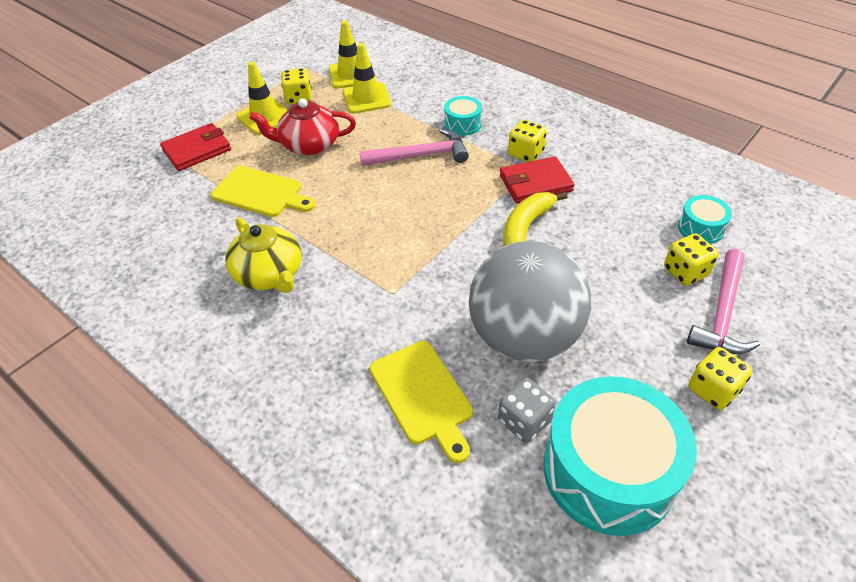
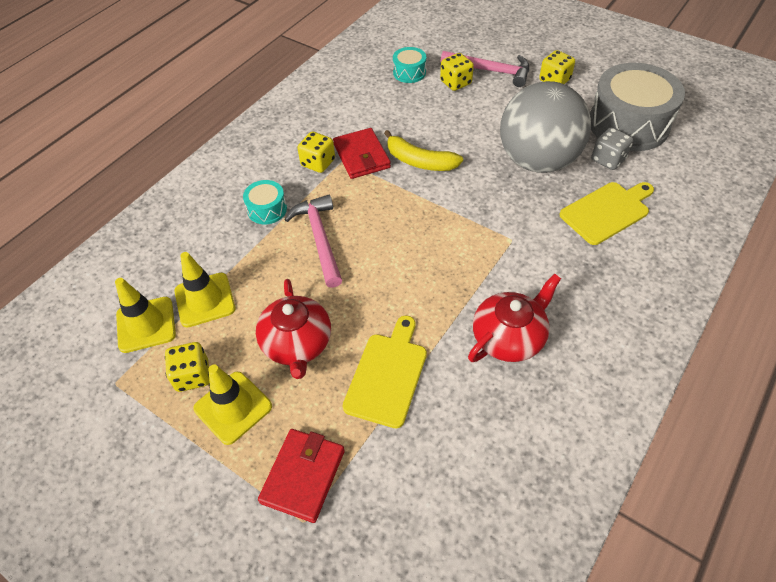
camera: 95 degrees left, 5 degrees up
red wallet [160,123,231,171] -> red wallet turned 60 degrees clockwise [258,429,345,523]
yellow teapot [225,217,302,293] -> red teapot [468,274,561,362]
turquoise drum [544,376,697,536] -> grey drum [590,63,685,151]

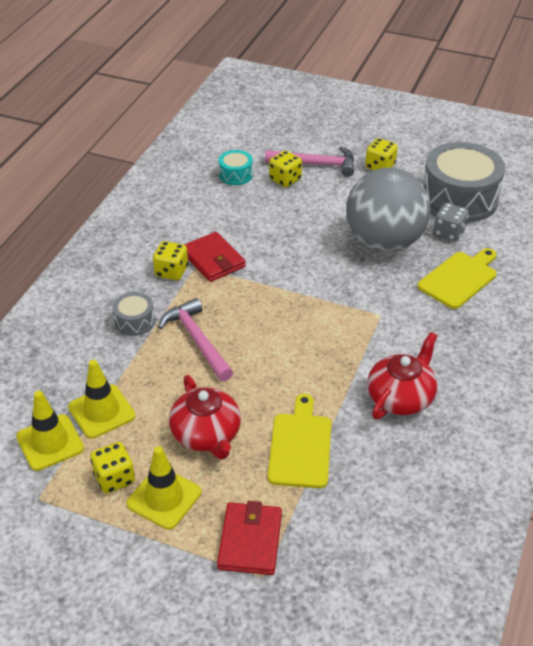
camera: 15 degrees left, 10 degrees down
turquoise drum [243,180,287,224] -> grey drum [112,292,155,336]
yellow banana [384,130,463,171] -> none

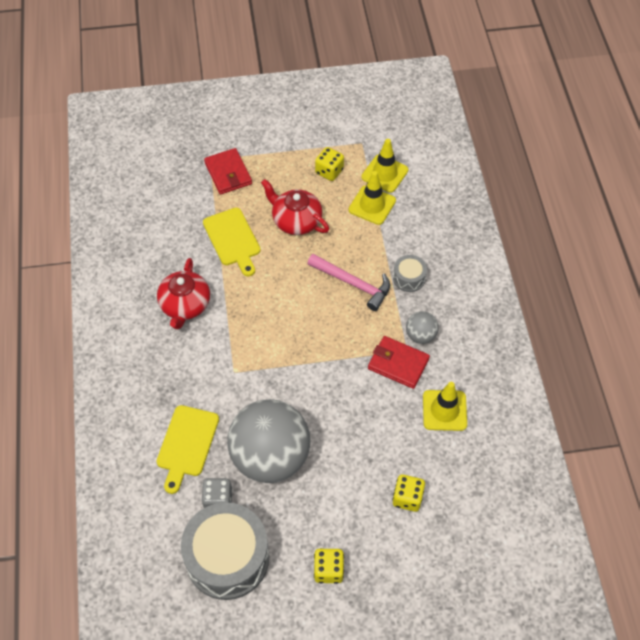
camera: 150 degrees right, 15 degrees up
yellow traffic cone [126,446,201,530] -> yellow traffic cone moved to [423,382,467,431]
yellow dice [153,241,188,280] -> grey ball [406,311,439,344]
turquoise drum [219,150,253,185] -> none
pink hammer [265,146,354,177] -> none

